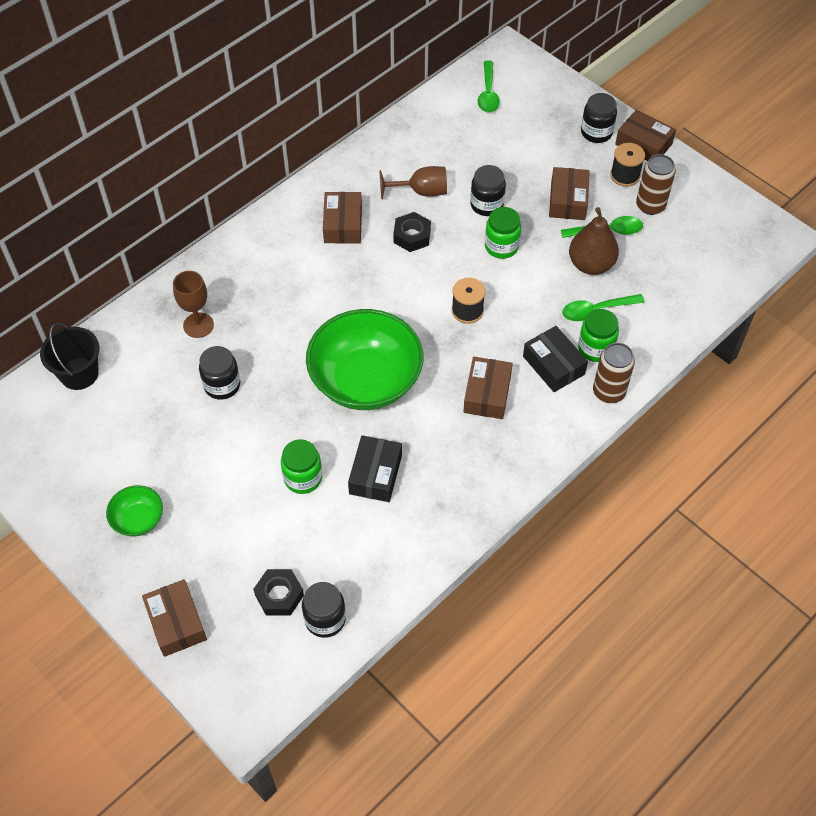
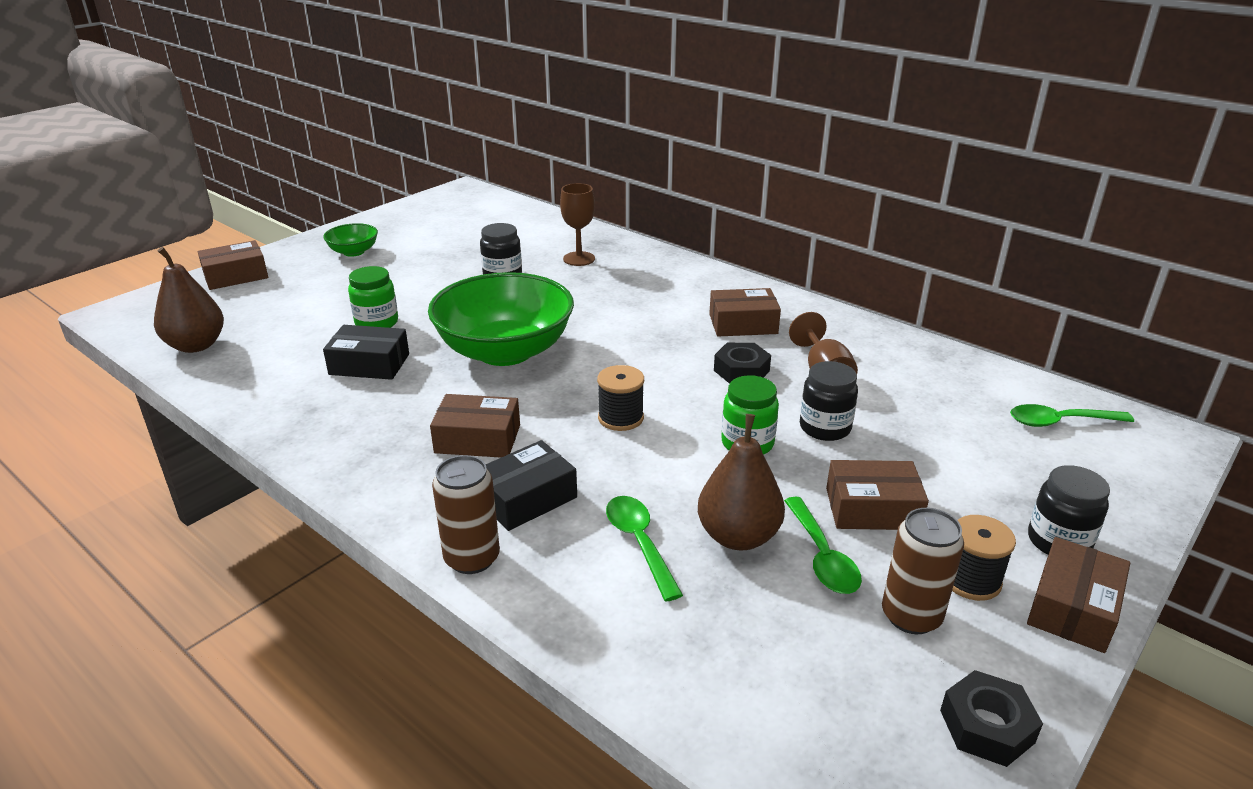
camera: 85 degrees right, 25 degrees down
black bucket [40,323,99,390] -> none
black nut [253,569,304,616] -> black nut moved to [940,670,1043,767]
black jar [302,582,346,638] -> brown pear [154,247,224,353]
green jar [578,309,619,362] -> none

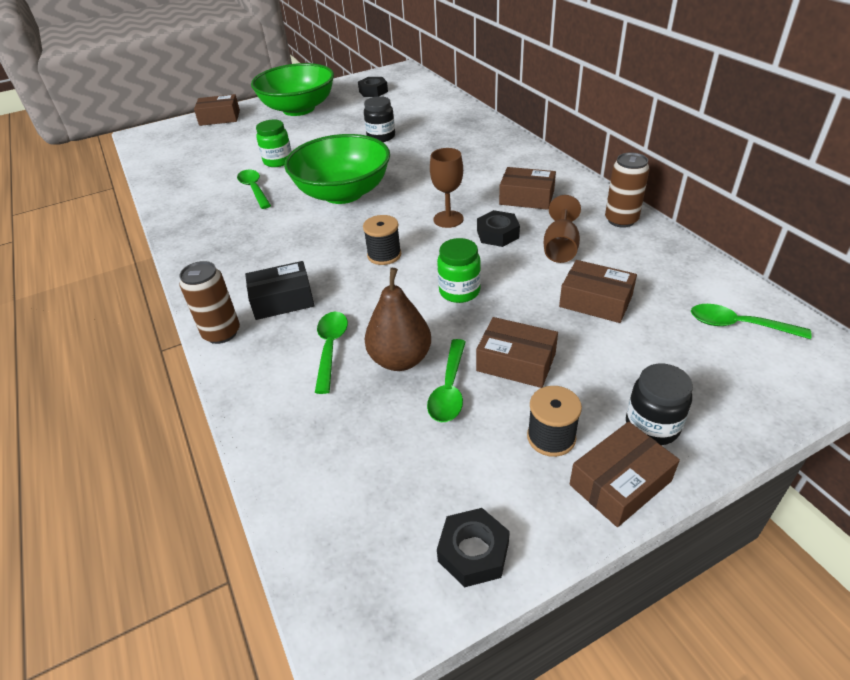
camera: 25 degrees right, 10 degrees up
brown pear [154,247,224,353] -> none
green bowl [323,223,378,257] -> green bowl [251,63,334,116], size x2.20
black box [323,325,409,380] -> green spoon [237,170,271,209]
brown box [430,394,520,458] -> brown box moved to [559,260,637,323]
brown goblet [560,183,595,266] -> brown goblet moved to [430,148,464,228]
black jar [800,361,858,441] -> none
brown can [882,508,964,634] -> brown can moved to [605,152,650,228]
none -> black nut [358,77,388,97]

